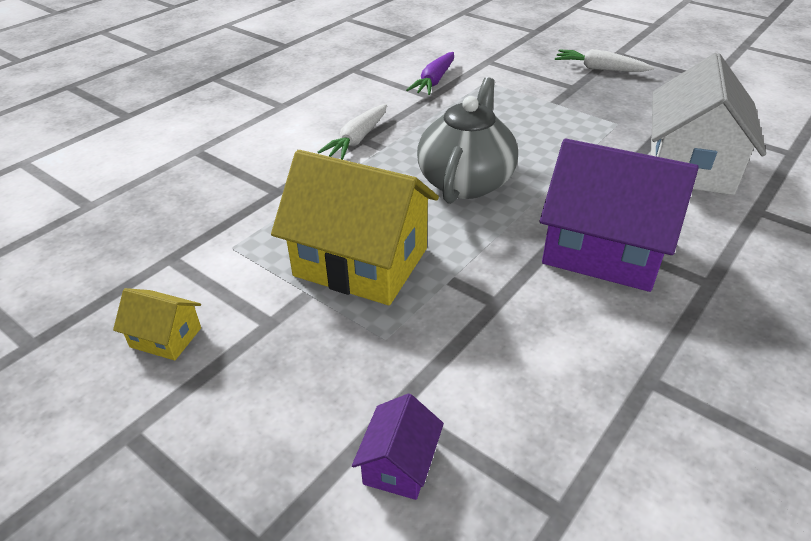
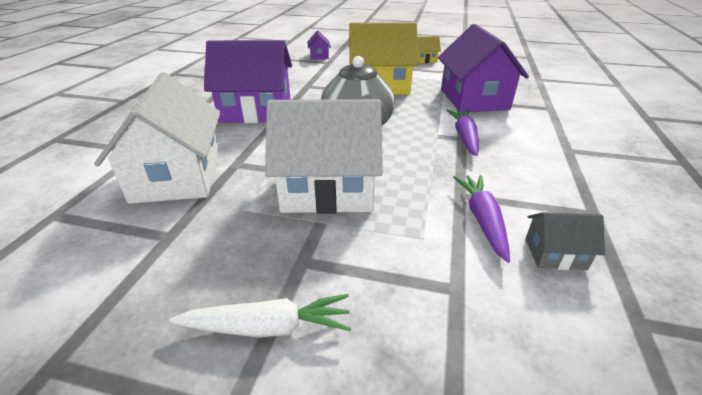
camera: 155 degrees right, 5 degrees down
white carrot [318,104,387,160] -> purple carrot [446,109,479,156]
none -> white house [265,99,383,214]
none -> purple house [438,24,529,112]
none -> grey house [525,212,605,270]

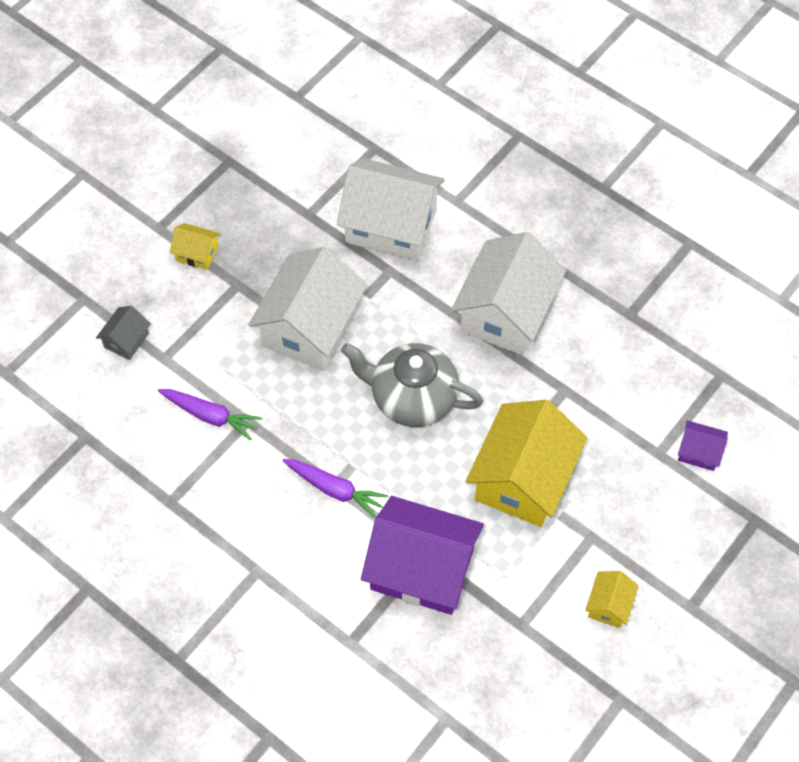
camera: 115 degrees right, 25 degrees up
white carrot [170,294,351,337] -> yellow house [170,223,220,270]
purple house [204,40,292,123] -> white house [451,232,566,355]
grey house [525,212,605,270] -> grey house moved to [96,306,151,360]

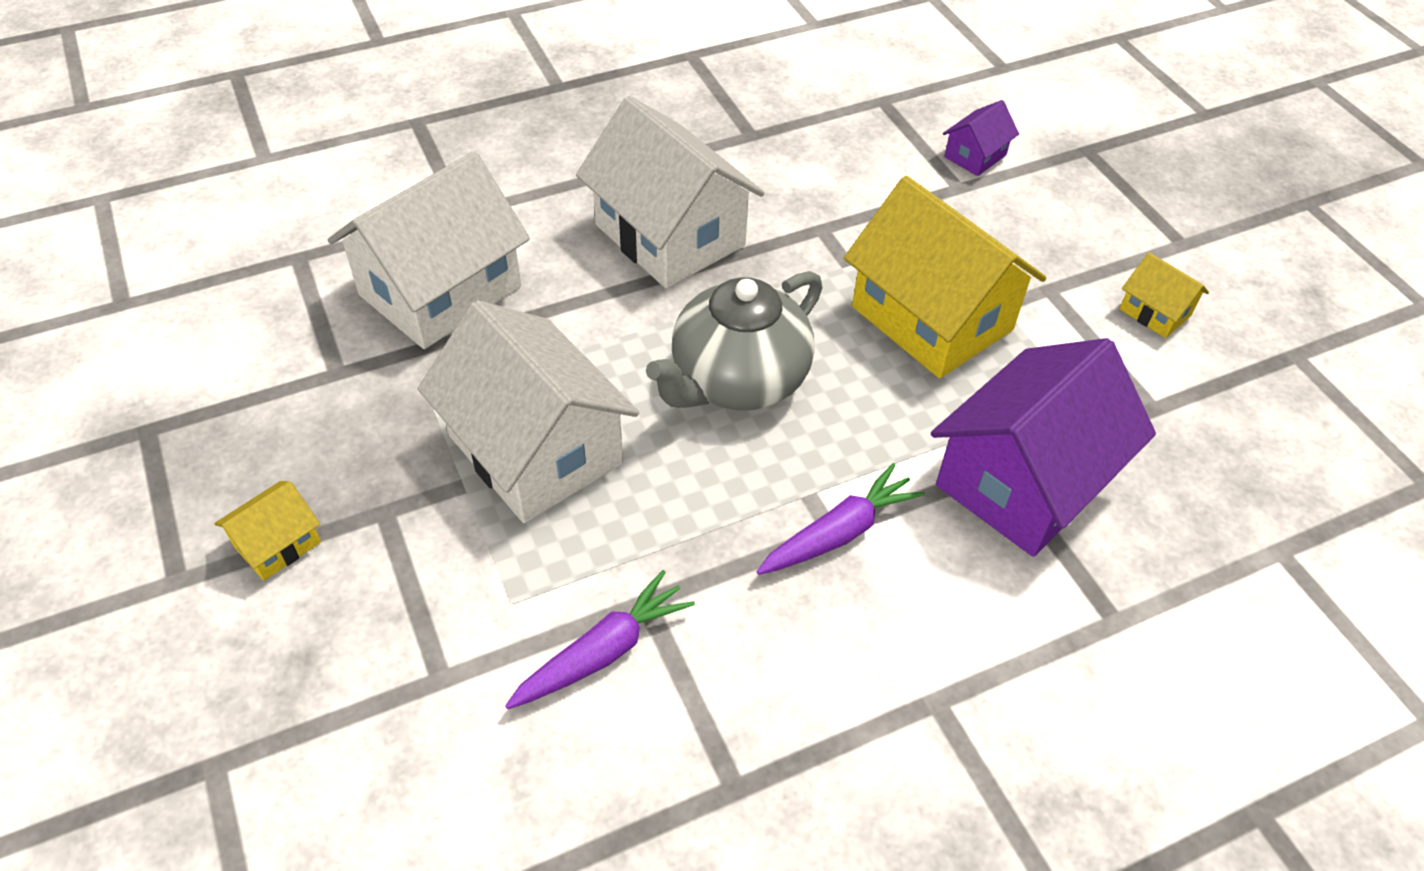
camera: 65 degrees left, 10 degrees down
grey house [96,306,151,360] -> none

